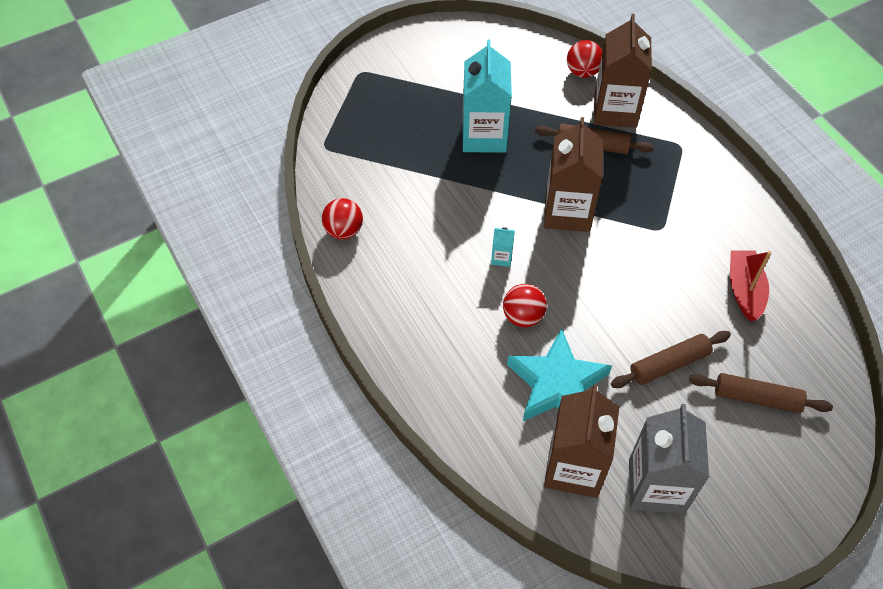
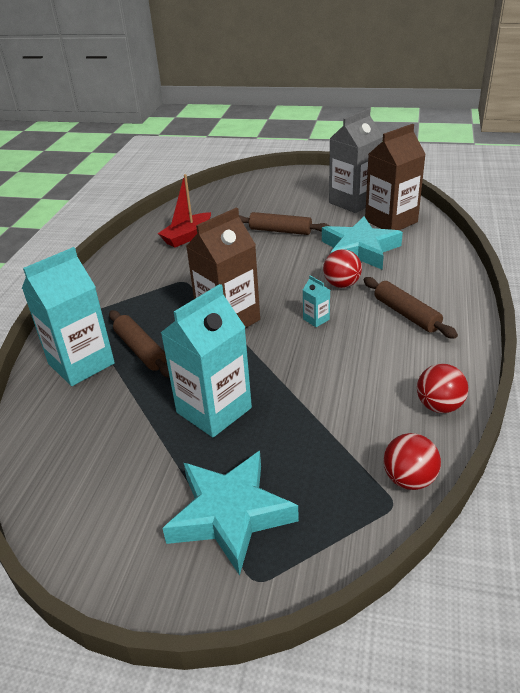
camera: 135 degrees left, 20 degrees down
red ball [567,40,602,78] -> red ball moved to [383,433,441,490]
brown carton [594,14,652,128] -> turquoise carton [22,247,115,386]
brown rolling pin [689,373,833,413] -> brown rolling pin moved to [363,277,458,339]
none -> turquoise star [162,451,299,575]

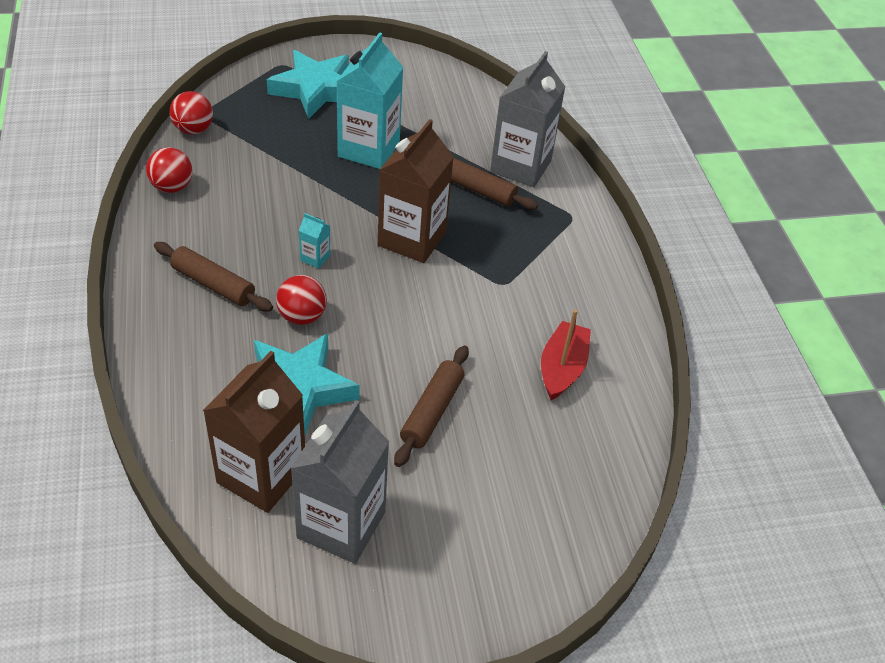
camera: 150 degrees right, 10 degrees up
turquoise carton [22,247,115,386] -> grey carton [490,51,565,187]
brown rolling pin [239,212,329,235] -> brown rolling pin turned 60 degrees counterclockwise [394,345,469,467]

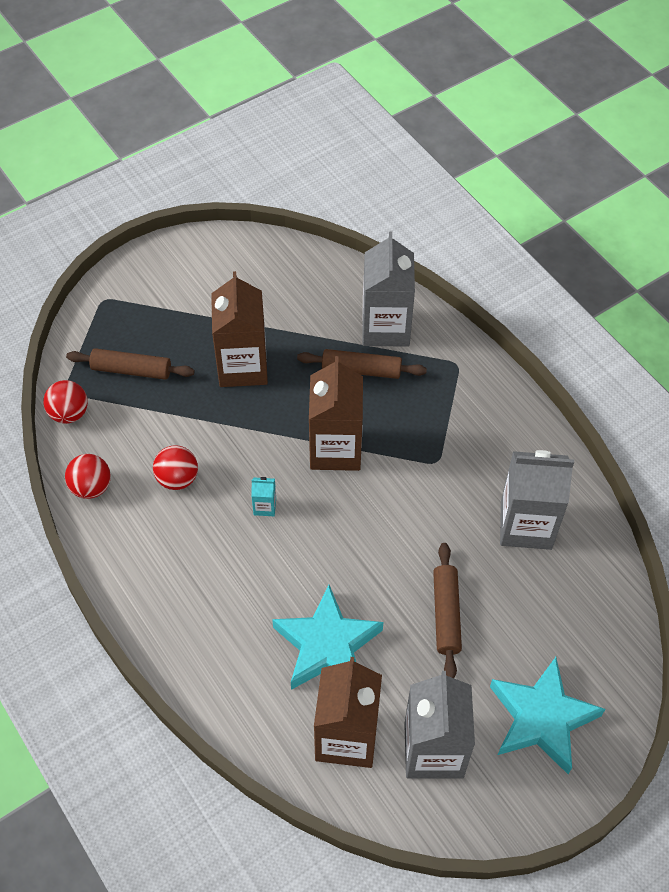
camera: 20 degrees left, 10 degrees up
brown rolling pin [154,242,273,312] -> brown rolling pin moved to [66,348,195,380]
turquoise star [267,50,349,119] -> turquoise star moved to [490,657,605,774]
red ball [276,275,327,325] -> red ball moved to [153,445,198,490]
turquoise carton [337,32,404,169] -> brown carton [211,271,268,387]
red boat [541,309,591,400] -> grey carton [500,450,574,550]

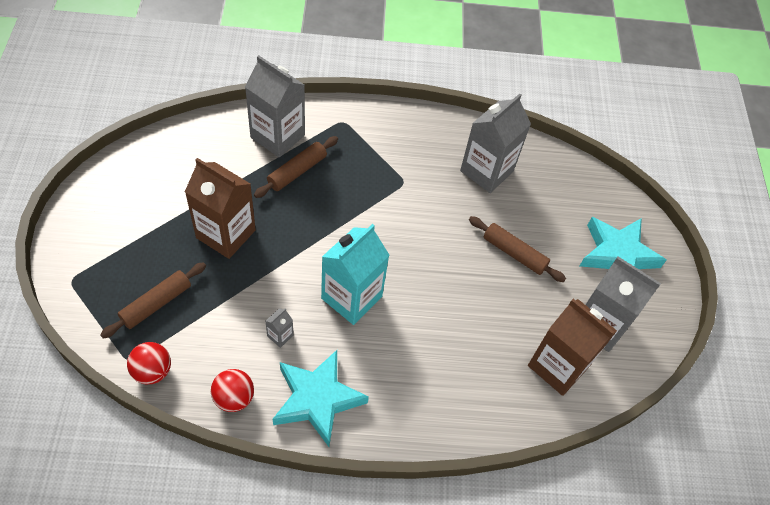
camera: 60 degrees left, 0 degrees up
red ball [153,445,198,490] -> grey carton [265,308,293,348]
turquoise carton [251,477,276,516] -> turquoise carton [321,224,389,325], size x2.43
turquoise star [272,585,383,690] -> turquoise star moved to [273,350,369,447]
brown carton [309,356,363,471] -> none

